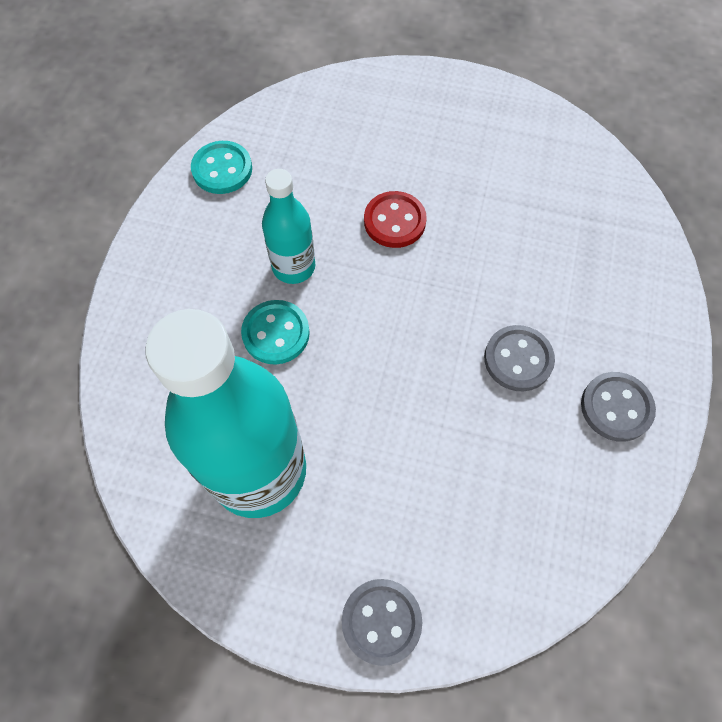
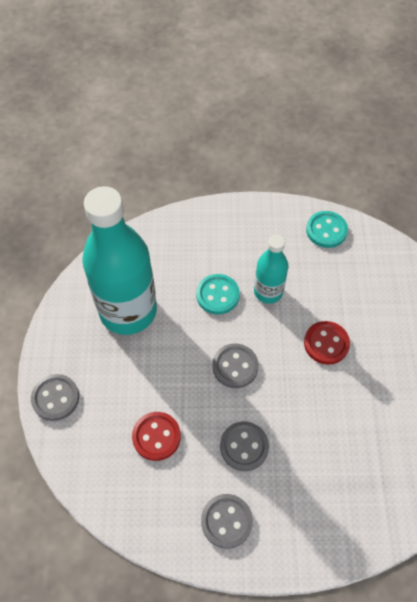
camera: 75 degrees right, 5 degrees down
none -> red button [132,412,181,461]
none -> grey button [212,343,259,388]

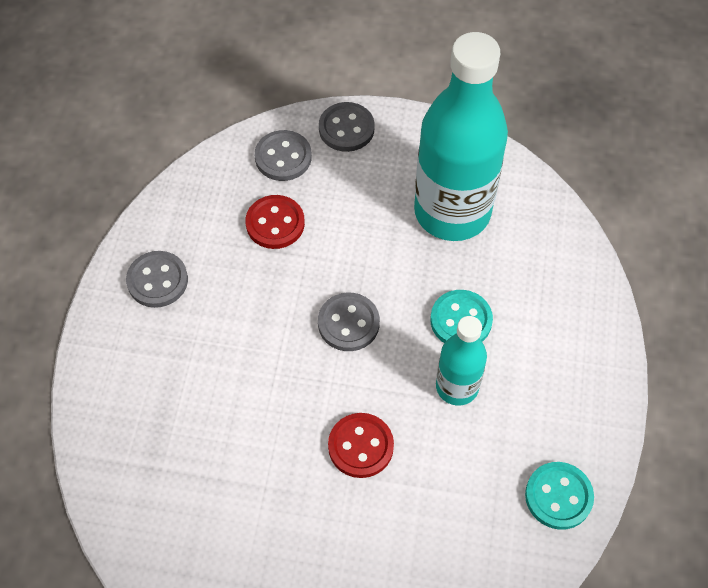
camera: 100 degrees right, 0 degrees up
grey button [220,422,269,471] -> grey button moved to [255,130,312,181]

